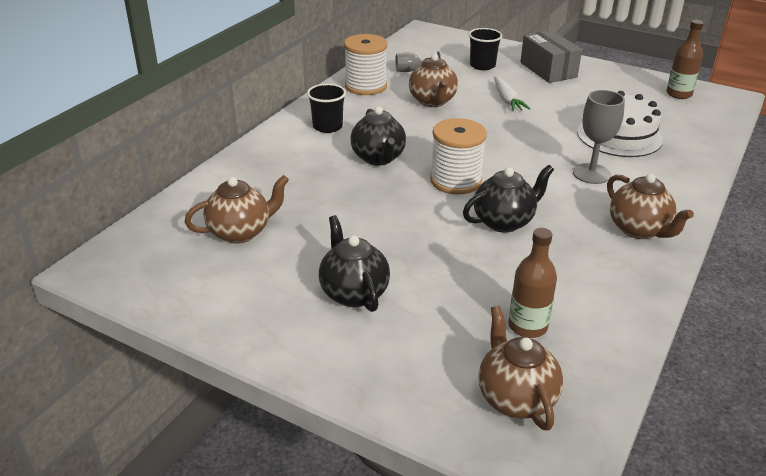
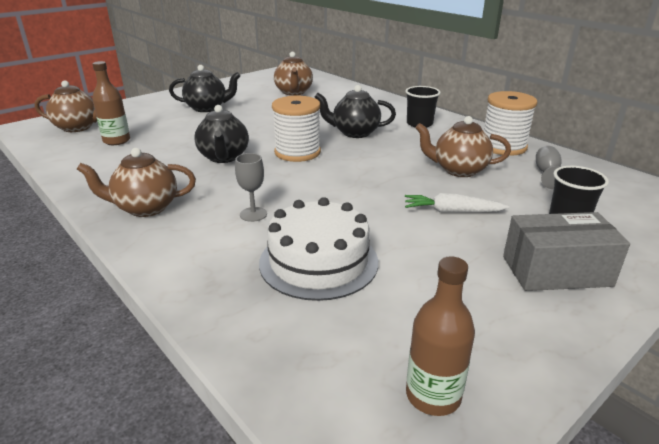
camera: 110 degrees right, 5 degrees down
grey goblet [573,90,625,184] -> grey goblet [235,153,267,222], size x0.64

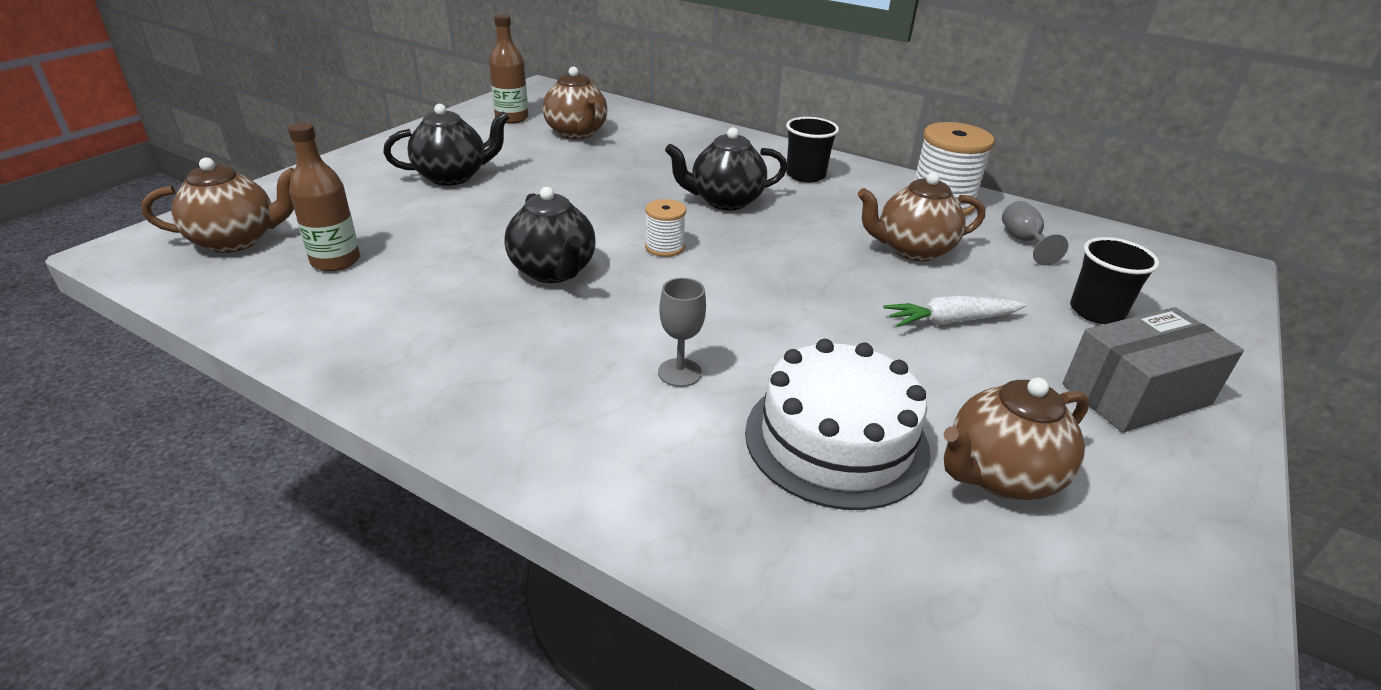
camera: 20 degrees left, 5 degrees up
brown teapot [77,148,196,217] -> brown teapot moved to [944,378,1090,500]
white spool [272,96,321,162] -> white spool [645,199,686,257], size x0.53
brown bottle [406,256,475,416] -> brown bottle moved to [489,14,528,124]

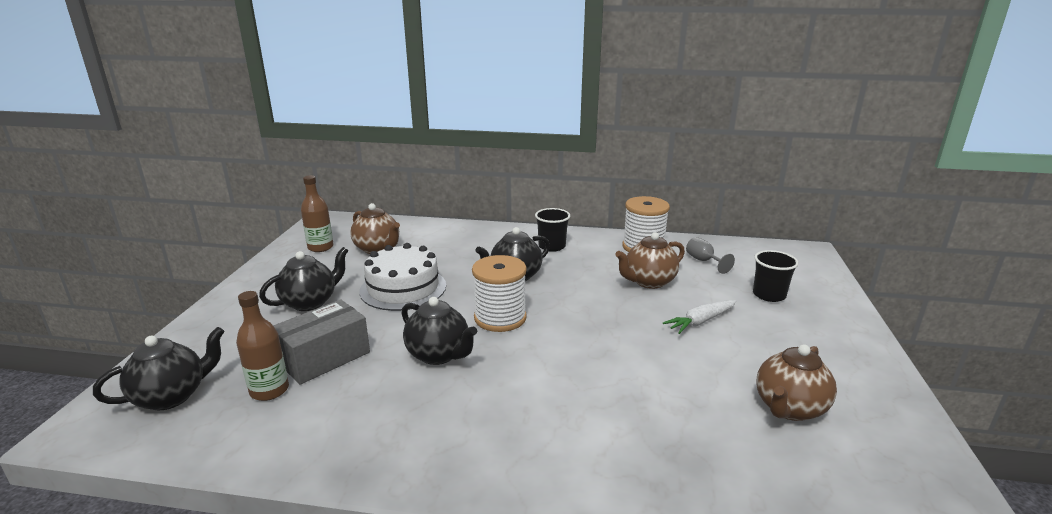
camera: 20 degrees left, 10 degrees down
brown teapot [141,158,294,253] -> black teapot [93,327,225,410]
white spool [645,199,686,257] -> white spool [472,255,527,332], size x1.88
grey goblet [658,278,706,387] -> none
white cake [745,339,931,510] -> white cake moved to [359,243,446,311]
grey box [1063,307,1244,433] -> grey box moved to [273,299,370,384]

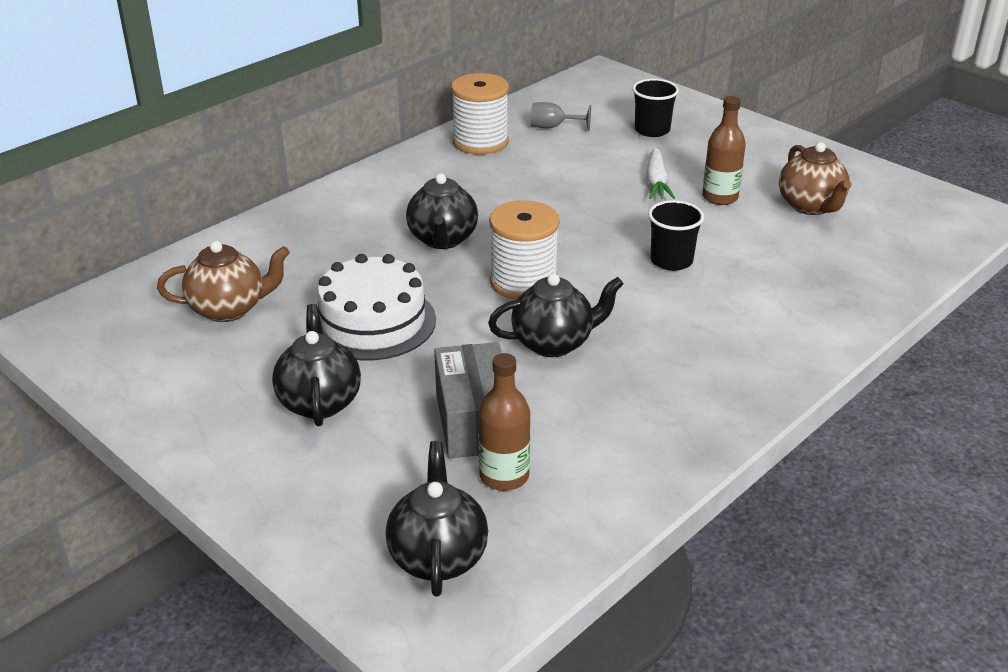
camera: 55 degrees left, 10 degrees up
brown bottle [301,175,334,252] -> brown bottle moved to [702,96,746,205]
black cup [535,208,570,252] -> black cup moved to [648,200,704,271]
brown teapot [615,232,685,289] -> none

